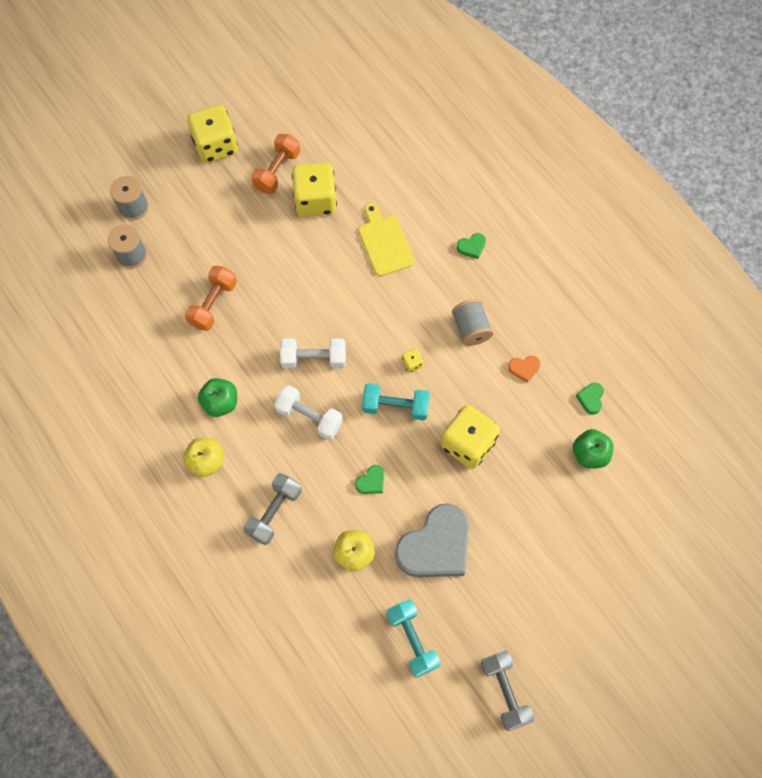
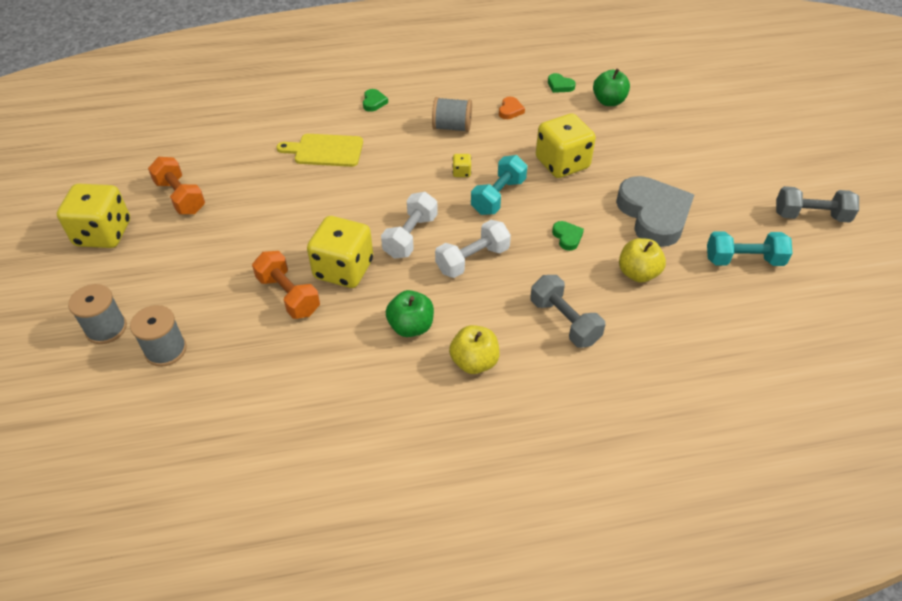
camera: 65 degrees left, 20 degrees down
yellow dice [292,163,337,217] -> yellow dice moved to [307,216,373,288]

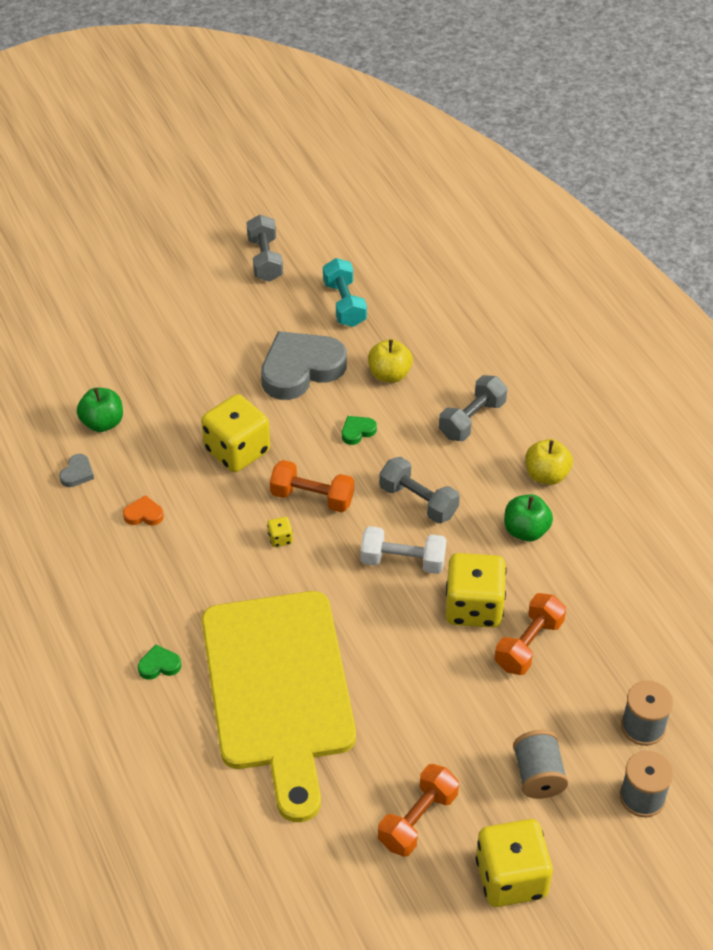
camera: 105 degrees left, 0 degrees up
yellow cutting board [277,134,363,167] -> yellow cutting board [202,591,356,822], size x2.23
grey spool [432,97,472,132] -> grey spool moved to [513,730,568,799]
white dumbbell [435,220,511,278] -> grey dumbbell [379,457,460,523]
turquoise dumbbell [471,155,527,215] -> orange dumbbell [270,460,354,513]
green heart [548,73,576,93] -> grey heart [59,454,94,487]

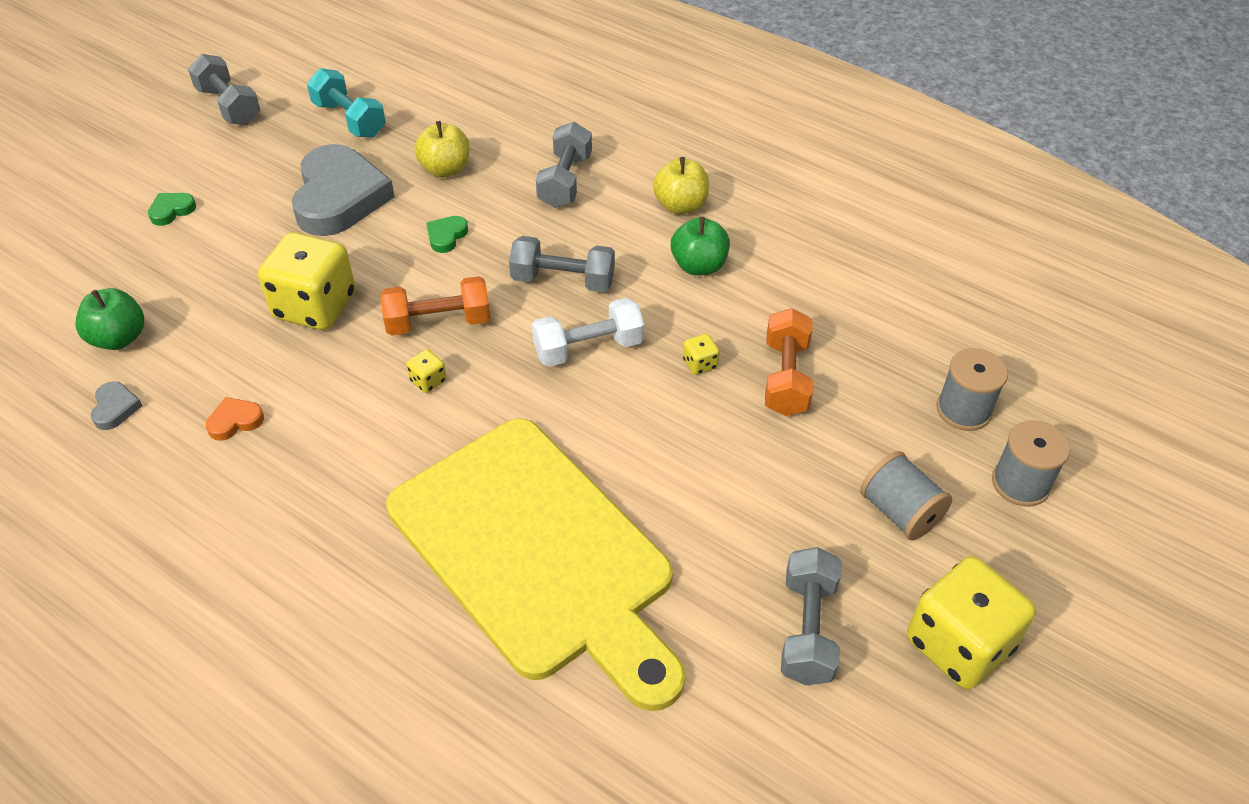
camera: 30 degrees left, 0 degrees up
green heart [138,645,181,680] -> green heart moved to [148,193,196,226]
grey heart [261,331,347,400] -> grey heart turned 150 degrees clockwise [292,144,395,236]
orange dumbbell [378,764,459,857] -> grey dumbbell [781,547,841,685]
yellow dice [446,553,507,628] -> yellow dice [683,333,720,375], size x0.41

